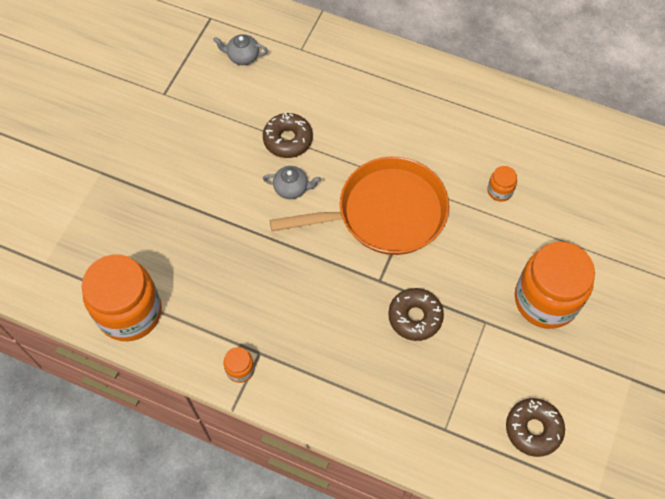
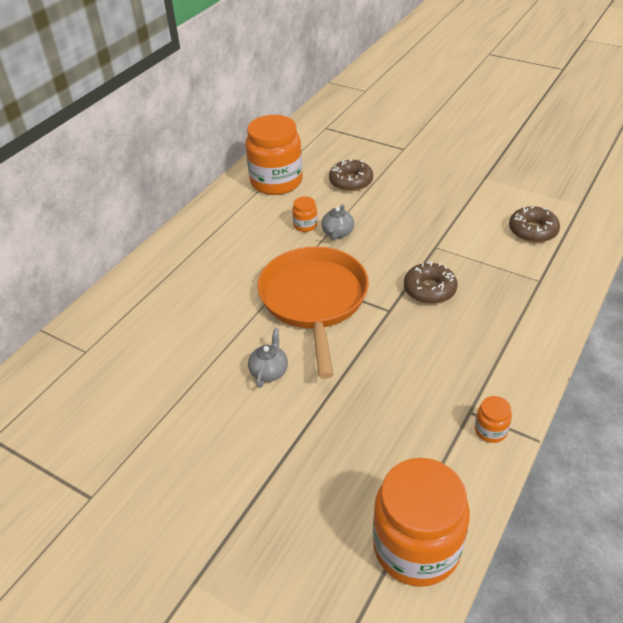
camera: 80 degrees left, 20 degrees down
grey teapot [213,34,268,65] -> grey teapot moved to [321,204,354,240]
brown donut [263,113,313,158] -> brown donut moved to [329,159,373,191]
orange jar [515,242,595,329] -> orange jar moved to [245,115,303,195]

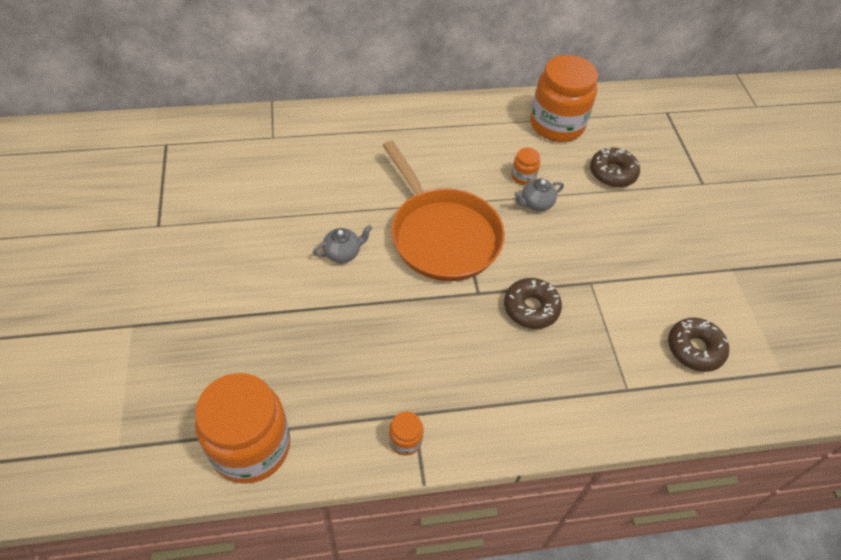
camera: 45 degrees right, 10 degrees up
orange pan [257,246,369,379] -> orange pan turned 105 degrees clockwise [383,141,505,281]

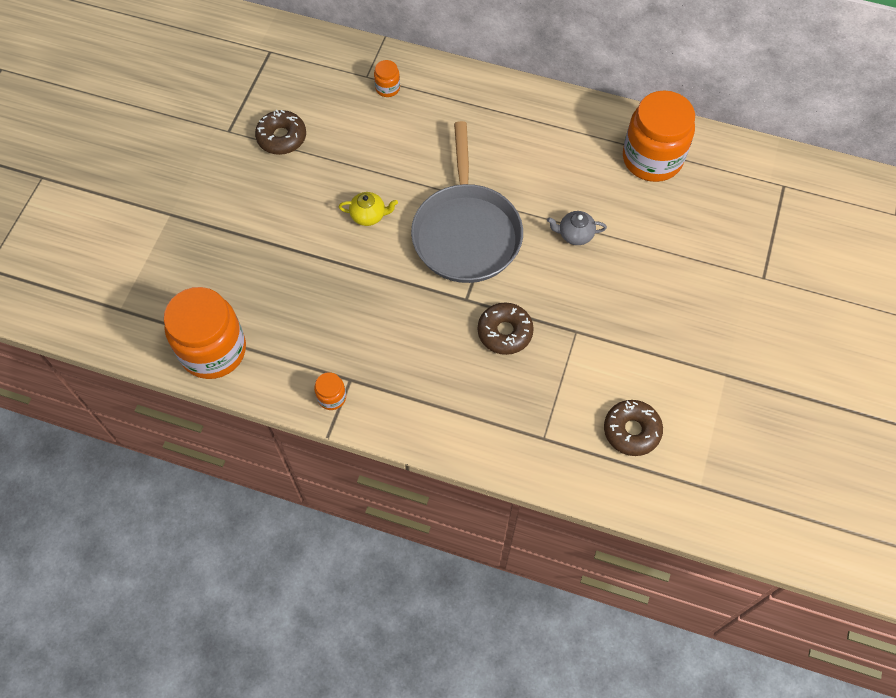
camera: 30 degrees right, 10 degrees up
grey teapot [313,225,372,263] -> yellow teapot [339,192,398,226]
orange pan [383,141,505,281] -> grey pan [411,121,523,283]
orange jar [512,148,540,185] -> orange jar moved to [374,60,400,97]
brown donut [590,147,640,187] -> brown donut moved to [255,110,306,155]

